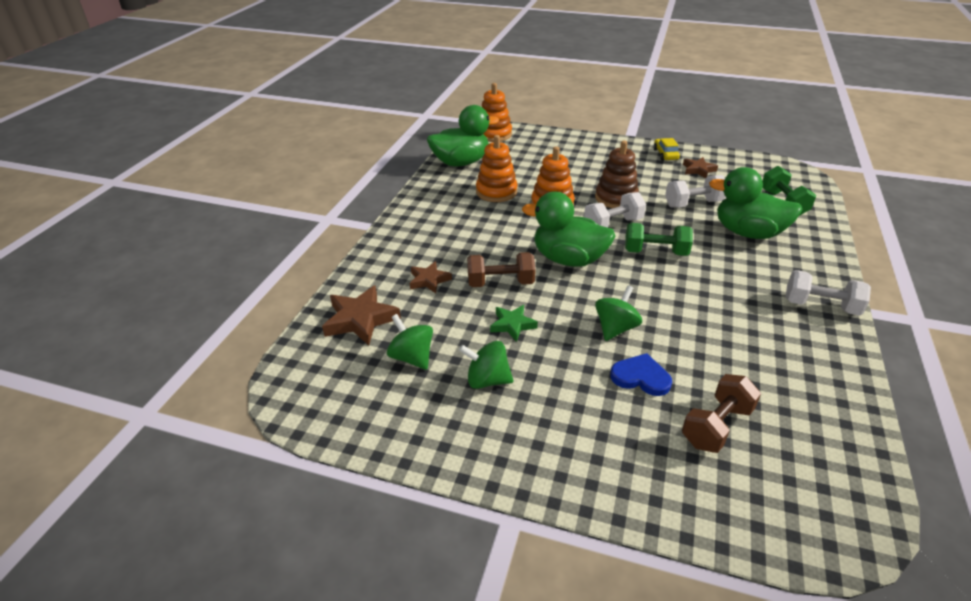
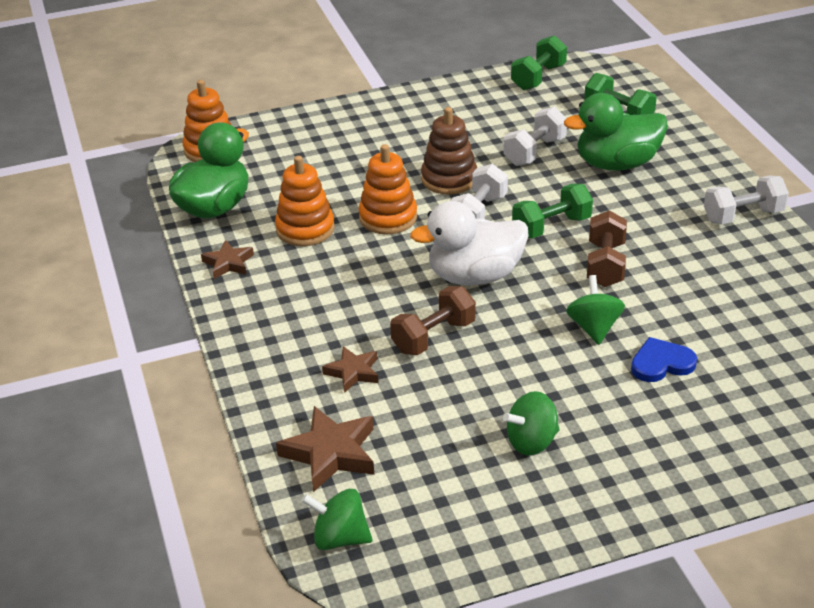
camera: 35 degrees left, 0 degrees up
green spinning top [387,314,433,370] -> green spinning top moved to [302,489,372,550]
green star [490,305,538,342] -> none
green duck [522,191,615,267] -> white duck [410,201,528,285]
yellow car [653,138,680,161] -> none
brown dumbbell [682,374,761,453] -> brown dumbbell moved to [587,210,627,287]
brown star [683,157,718,178] -> brown star moved to [201,240,254,279]
none -> green dumbbell [511,35,567,90]

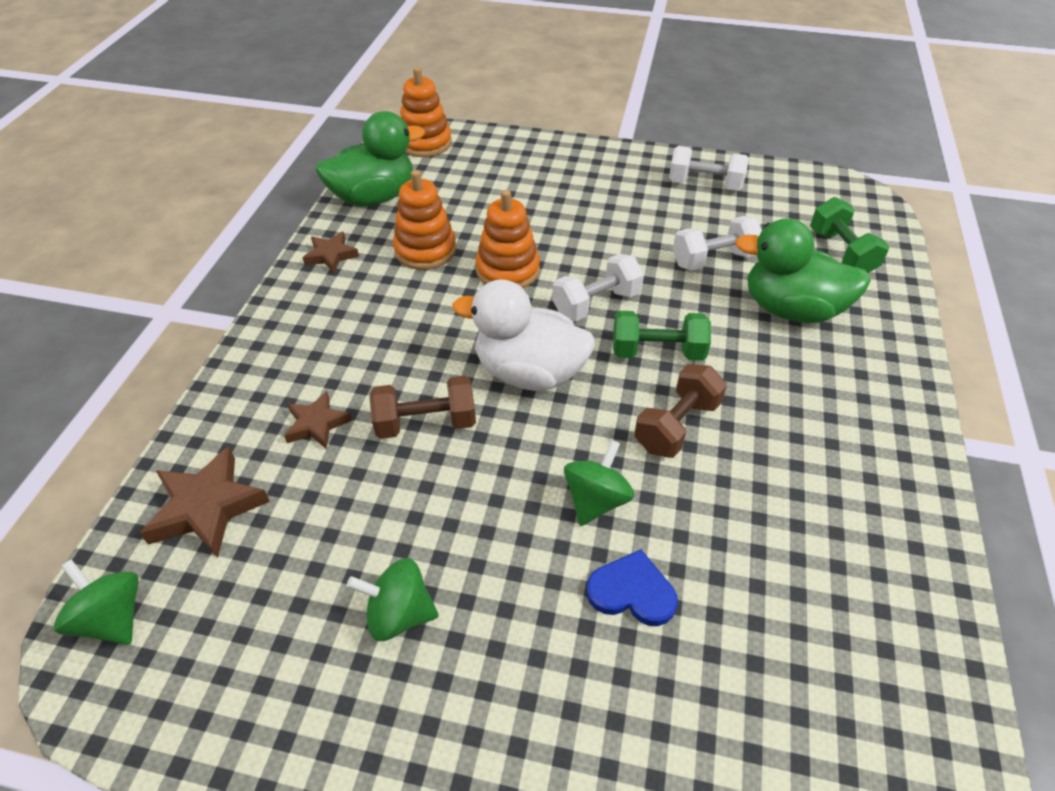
camera: 30 degrees right, 10 degrees up
brown stacking toy [421,107,477,195] -> none
green dumbbell [511,35,567,90] -> none
white dumbbell [704,175,789,224] -> white dumbbell moved to [669,146,749,191]

